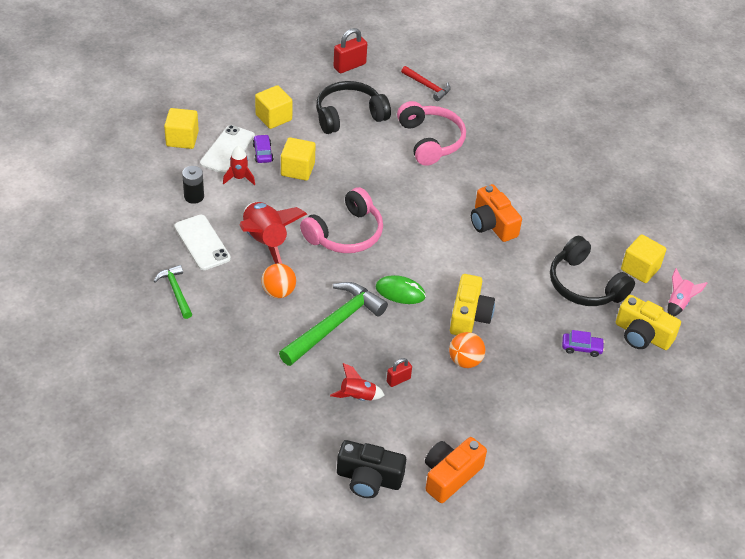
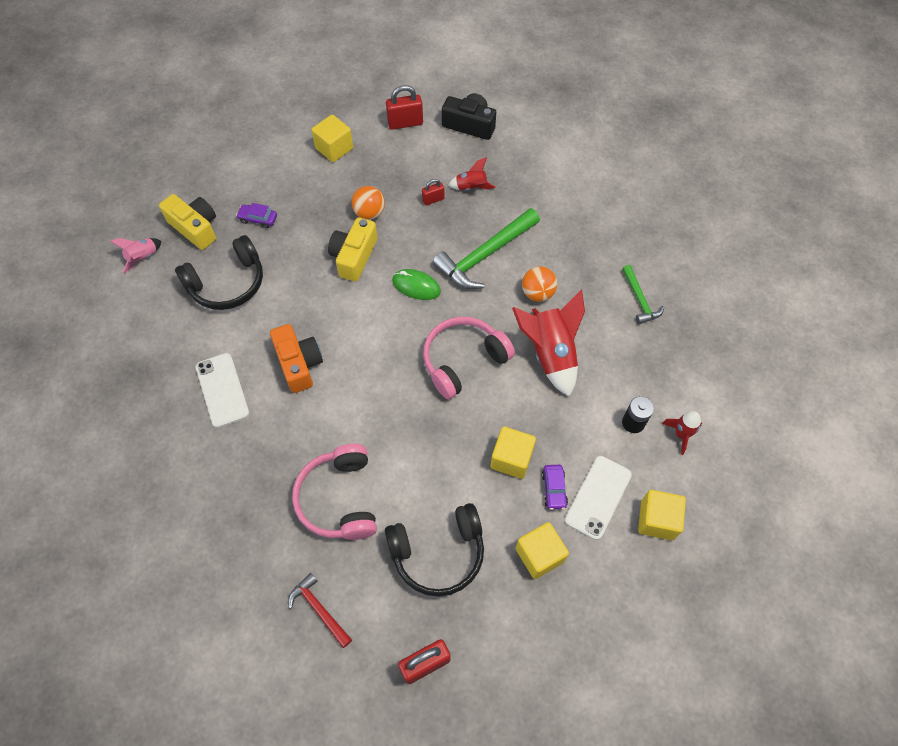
camera: 170 degrees left, 15 degrees up
white phone [174,215,231,270] -> white phone moved to [196,353,249,428]
red rocket [223,146,255,185] -> red rocket moved to [662,411,702,455]
orange camera [425,437,487,503] -> red padlock [386,85,423,130]
black headphones [550,236,635,306] -> black headphones turned 90 degrees clockwise [175,235,263,310]
yellow cube [621,234,666,283] -> yellow cube moved to [311,115,353,162]

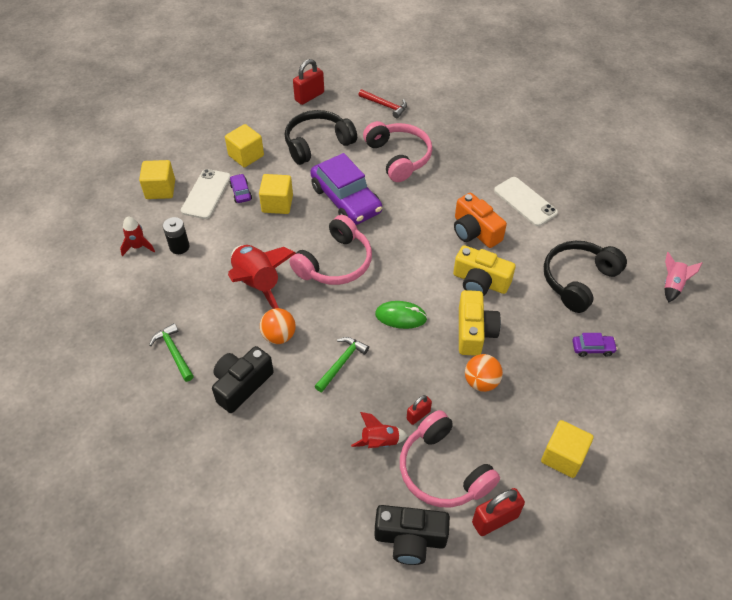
camera: 165 degrees right, 10 degrees down
yellow camera [159,194,216,250] -> yellow camera moved to [453,245,515,296]
green hammer [432,208,540,289] -> green hammer [315,337,369,392], size x0.54
none -> black camera [212,346,274,413]
none -> purple car [310,153,382,225]
none -> pink headphones [400,410,500,508]

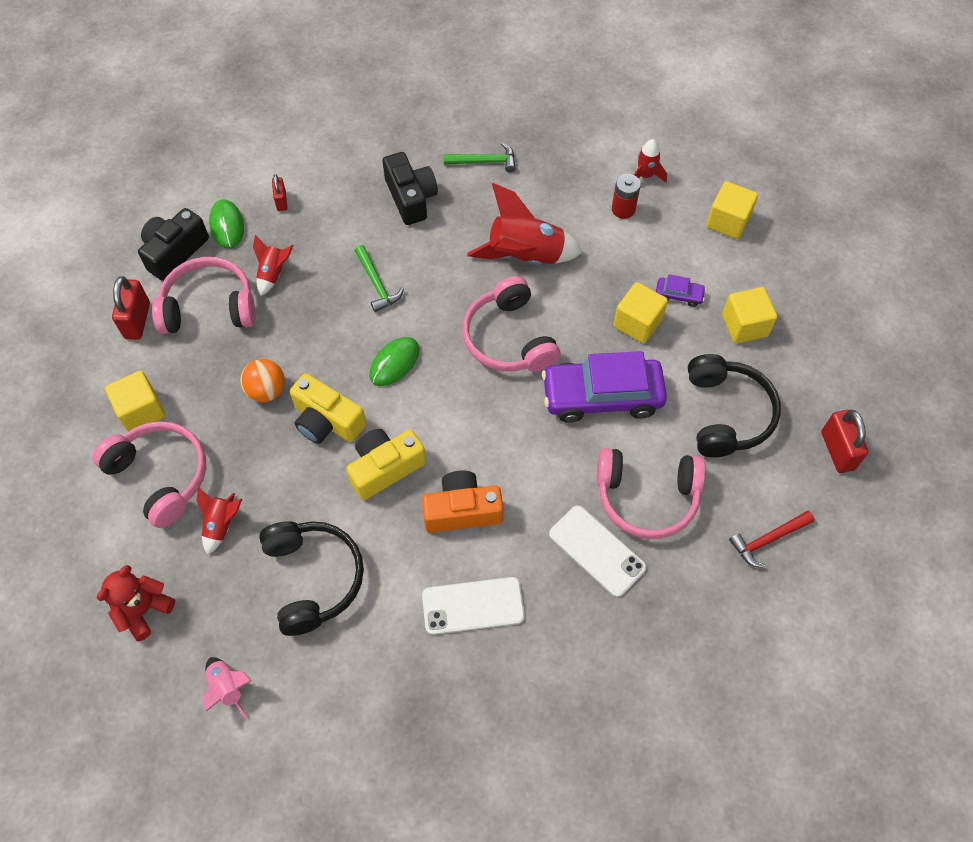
camera: 120 degrees right, 10 degrees up
black battery [163,217,190,254] -> red battery [612,174,641,219]
white phone [181,169,231,219] -> white phone moved to [549,505,646,597]
orange ball [260,308,296,344] -> none
red padlock [407,395,432,425] -> red padlock moved to [272,174,287,211]
purple car [572,333,617,357] -> red rocket [196,487,242,555]
none -> pink headphones [93,421,206,528]
none -> red teddy bear [97,565,175,641]
none -> green mouse [209,199,244,249]

